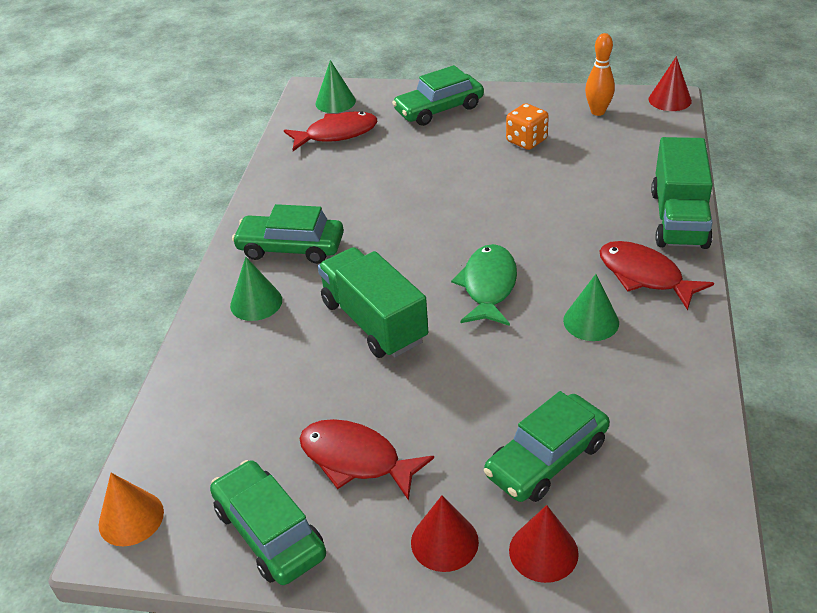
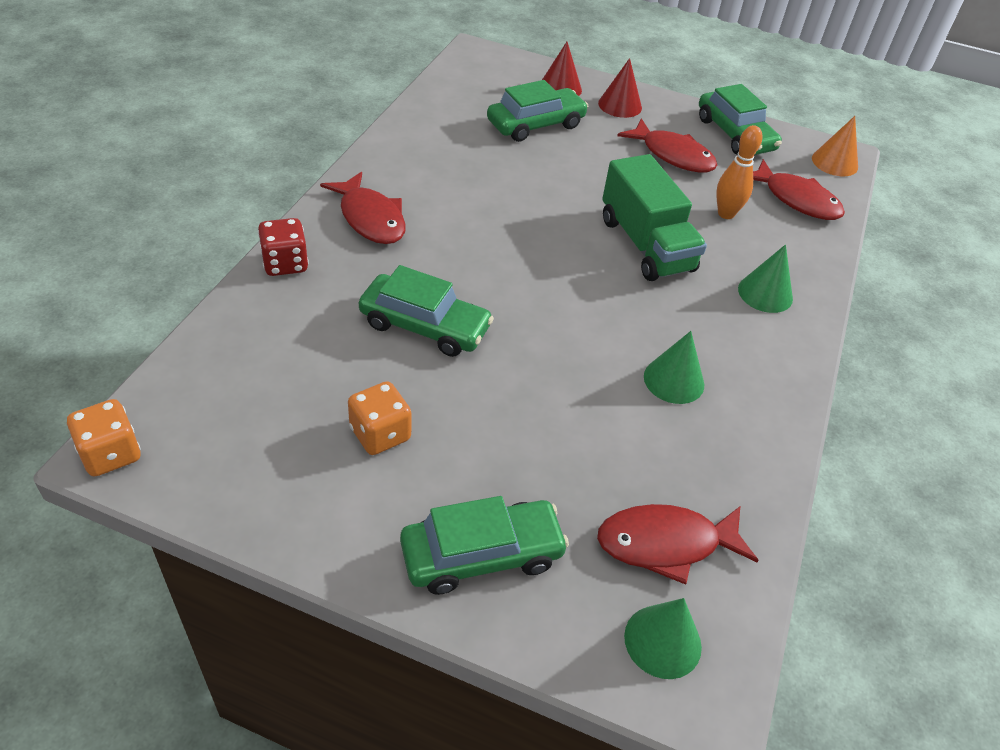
camera: 175 degrees left, 5 degrees up
green car [232,204,344,264] -> green car moved to [359,265,494,357]
green fish [451,244,517,326] -> none
green cone [563,274,619,341] -> green cone moved to [644,331,704,404]
orange bowling pin [585,33,615,116] -> orange bowling pin moved to [716,125,762,219]
red cone [648,56,692,111] -> orange dice [67,399,141,477]
green truck [651,137,713,249] -> red dice [258,218,309,276]
none -> red fish [753,159,845,220]

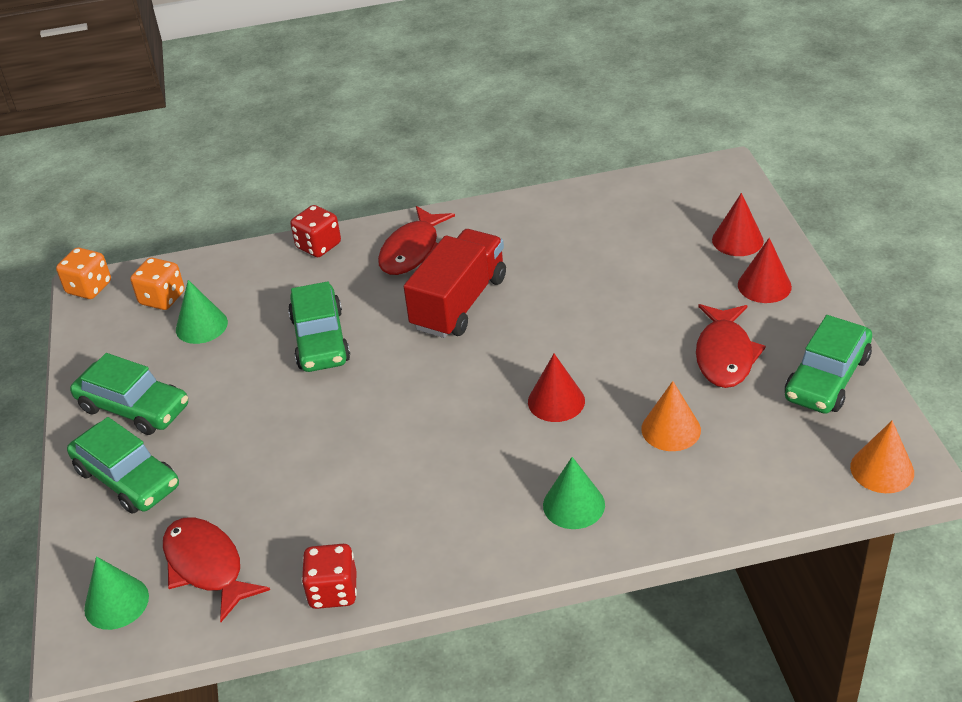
camera: 65 degrees right, 5 degrees down
orange dice [348,381,412,455] -> orange dice moved to [131,258,185,310]
green car [487,80,588,142] -> green car moved to [70,353,188,435]
green truck [602,154,707,281] -> red cone [528,354,585,422]
green cone [644,331,704,404] -> green cone moved to [176,280,228,344]
orange bowling pin [716,125,762,219] -> orange cone [641,381,701,451]
red fish [753,159,845,220] -> none
none -> red dice [301,544,357,609]
none -> red truck [404,229,506,338]

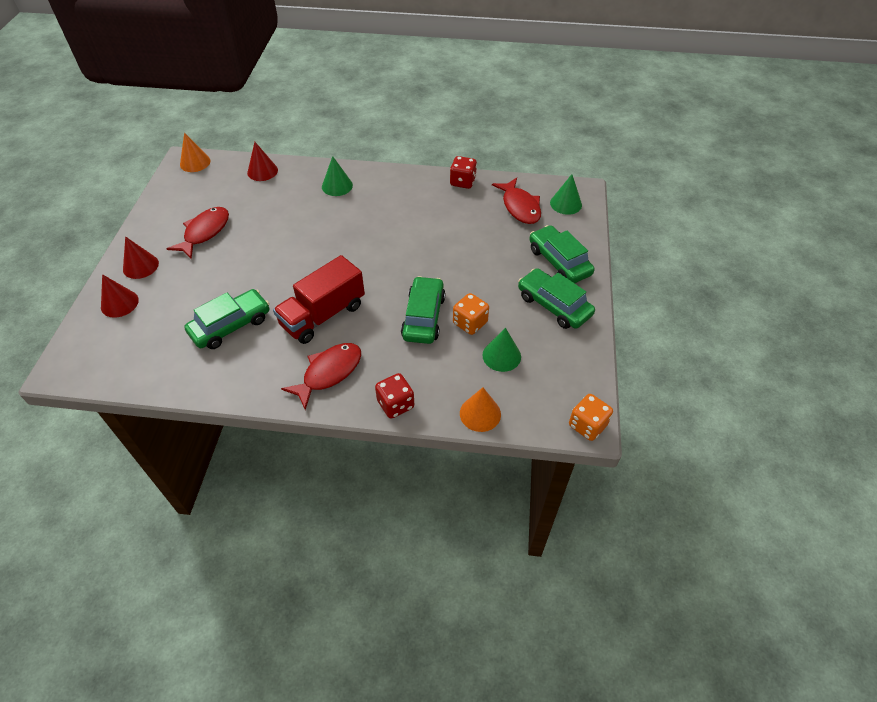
camera: 165 degrees left, 10 degrees up
orange dice [131,258,185,310] -> orange dice moved to [453,293,489,335]
red cone [528,354,585,422] -> red cone moved to [247,142,278,181]
orange cone [641,381,701,451] -> orange cone moved to [460,387,501,432]
green car [785,315,872,414] -> green car moved to [184,289,269,349]

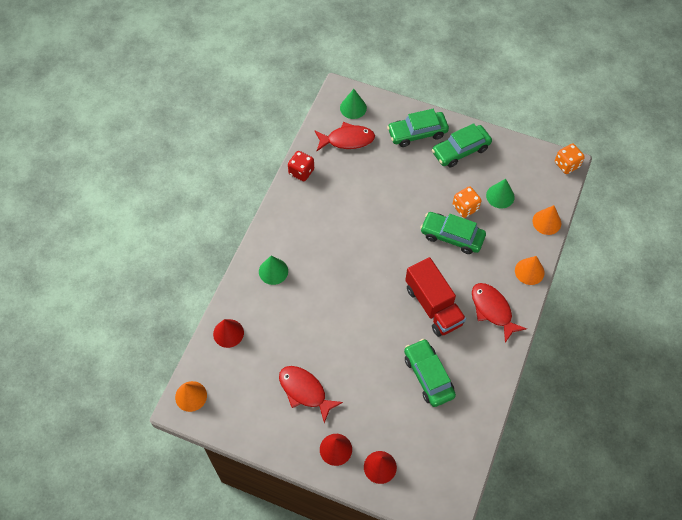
camera: 75 degrees left, 10 degrees up
red dice [375,373,414,419] -> orange cone [515,256,545,285]

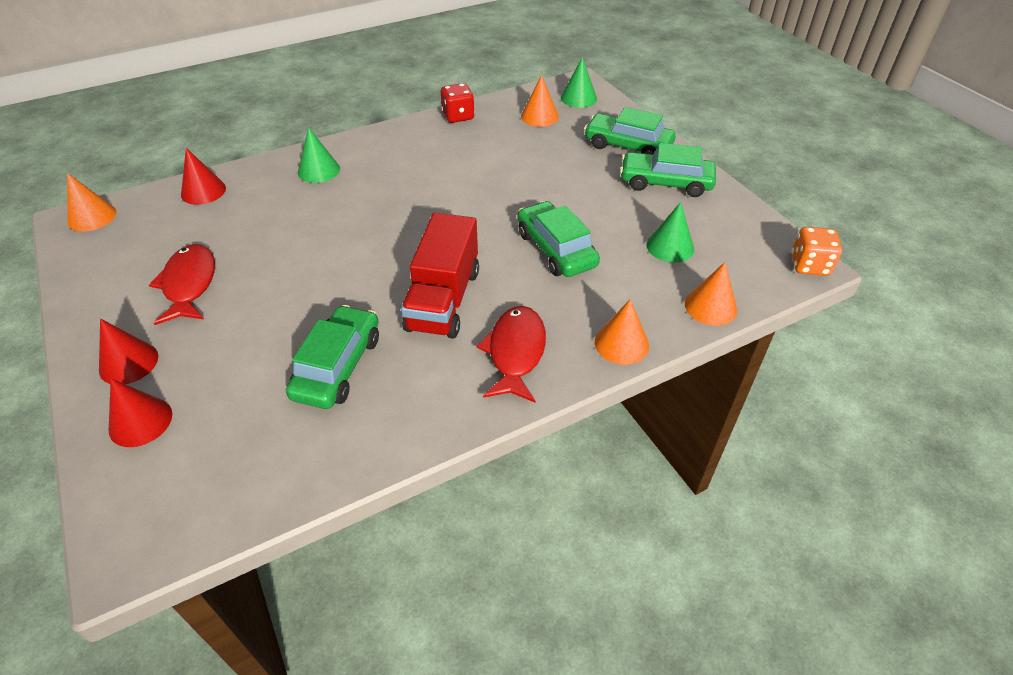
camera: 40 degrees right, 15 degrees down
red fish [314,122,375,151] -> orange cone [521,75,559,127]
orange dice [453,186,481,218] -> none

